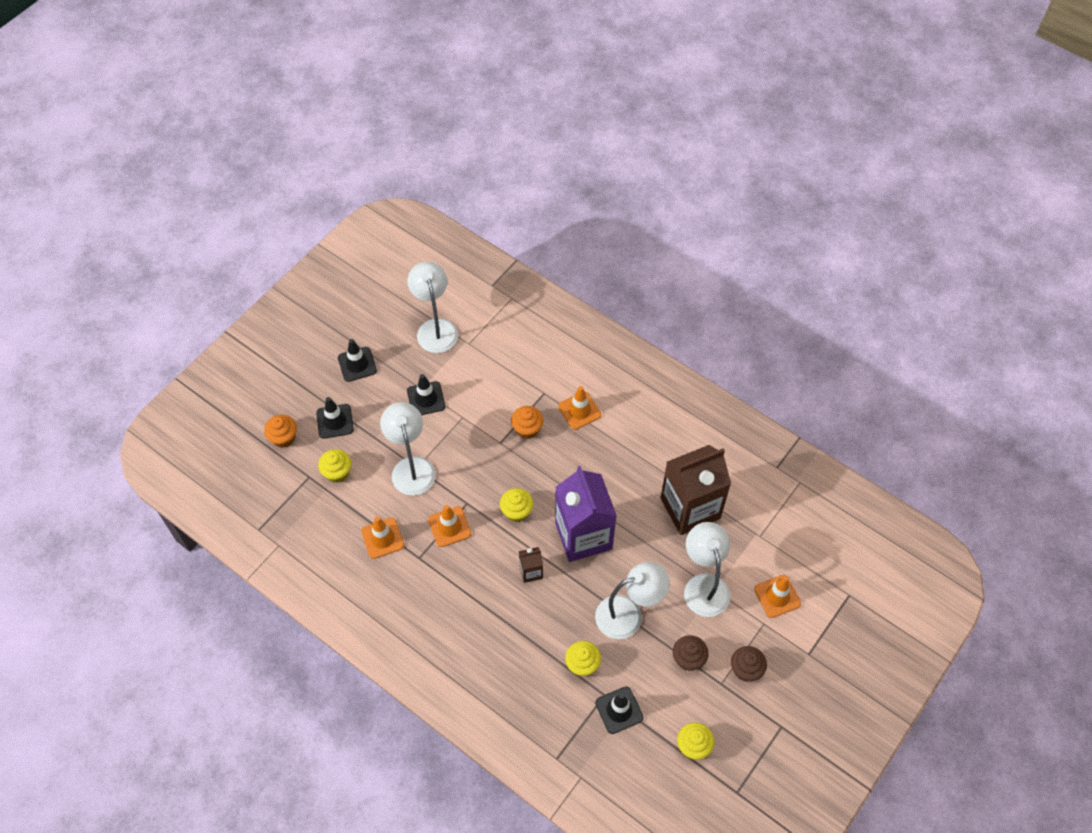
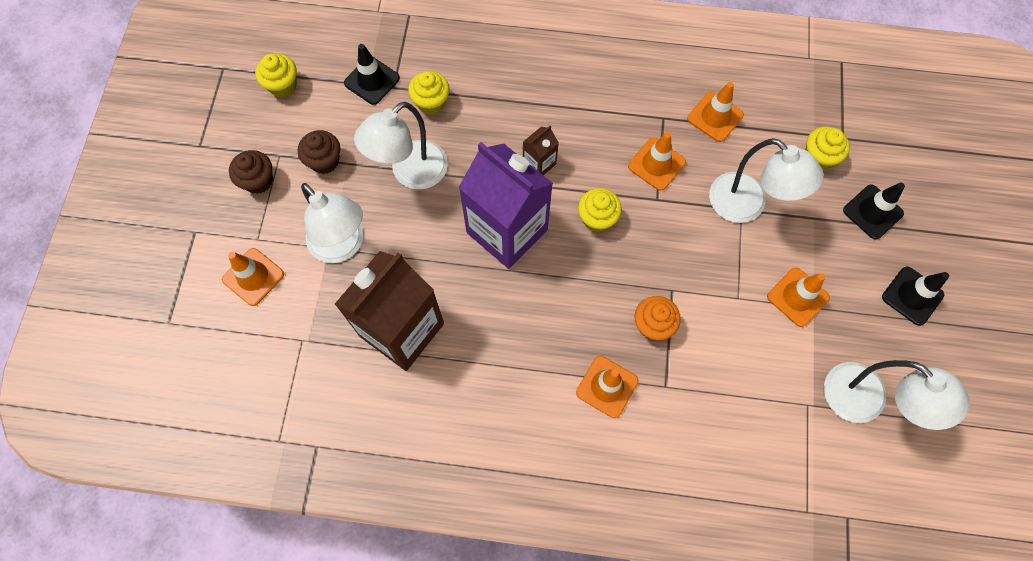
camera: 150 degrees right, 10 degrees up
orange cupcake [264,415,297,448] -> none
black traffic cone [407,374,445,415] -> orange traffic cone [767,268,830,327]

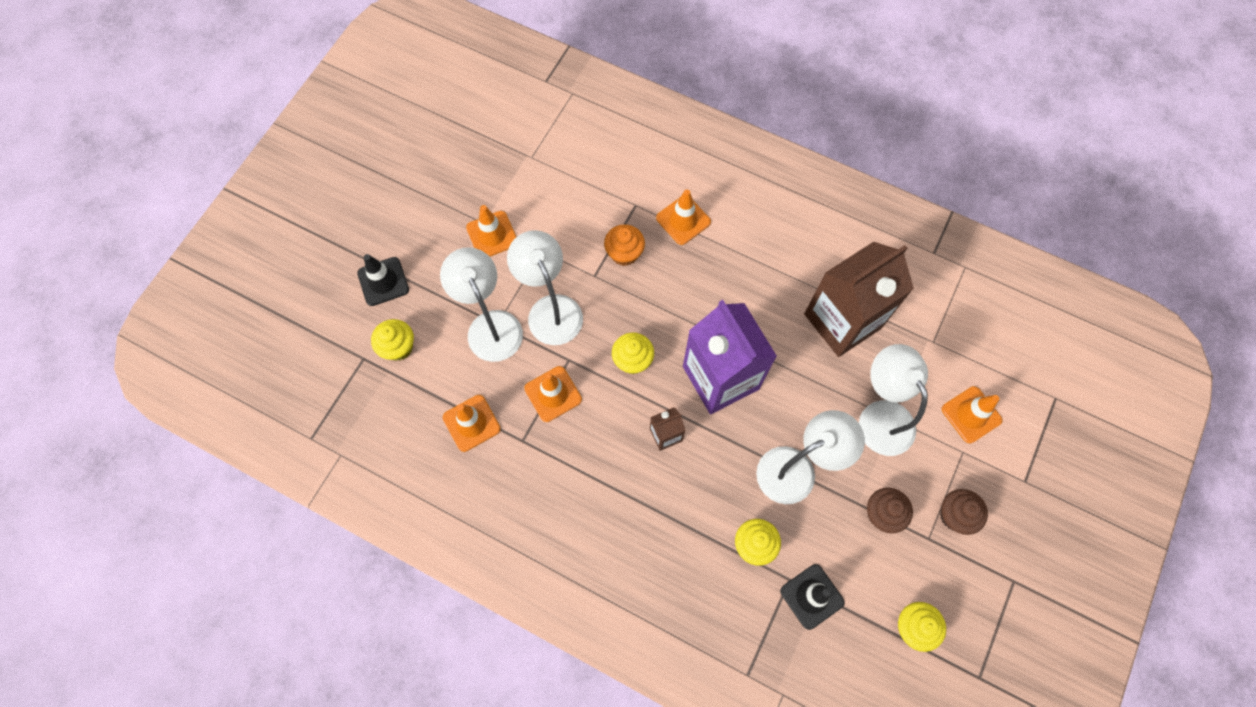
camera: 160 degrees left, 0 degrees up
white lamp [824,360,970,430] -> white lamp moved to [507,230,583,345]
black traffic cone [882,266,949,326] -> none

